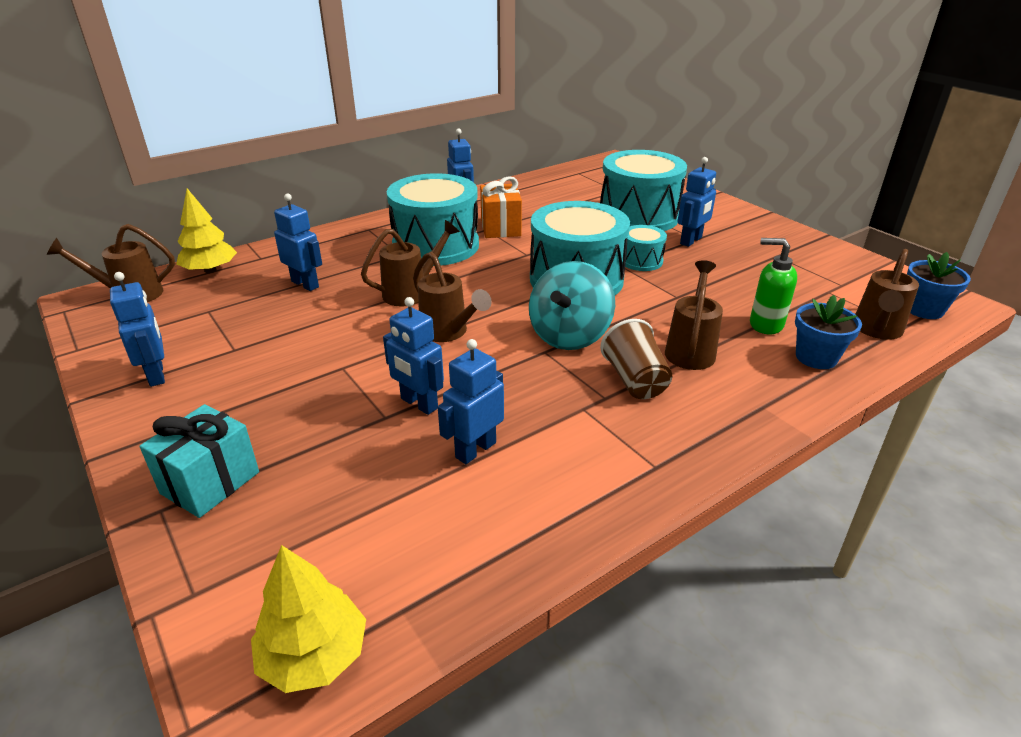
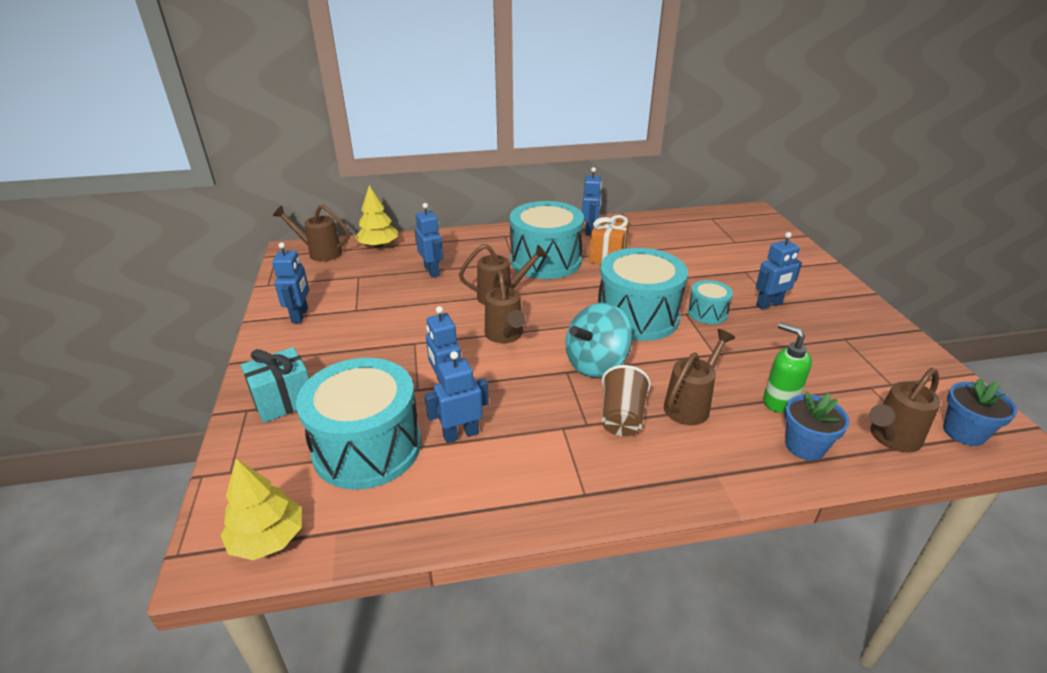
camera: 25 degrees right, 0 degrees up
turquoise drum [600,150,687,231] -> turquoise drum moved to [296,358,421,490]

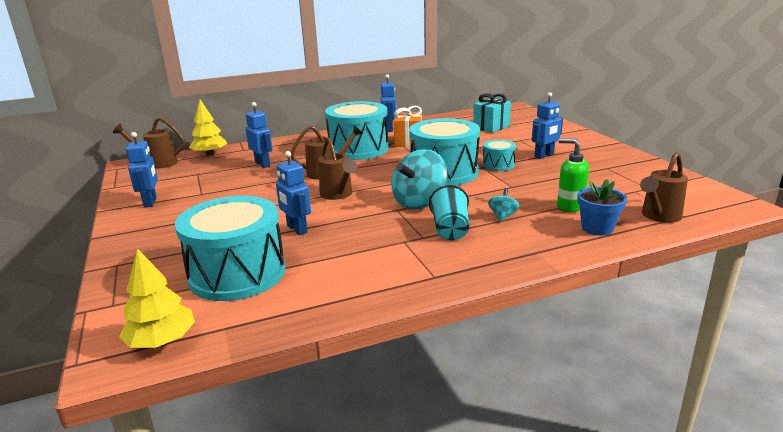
camera: 10 degrees left, 10 degrees down
turquoise gift [241,347,309,423] -> turquoise gift moved to [473,93,511,133]
blue robot [424,351,489,443] -> none
brown cup [602,365,651,436] -> turquoise cup [429,185,469,241]
brown watering can [664,329,735,425] -> turquoise spinning top [488,189,519,222]
blue flower pot [943,378,1017,446] -> none

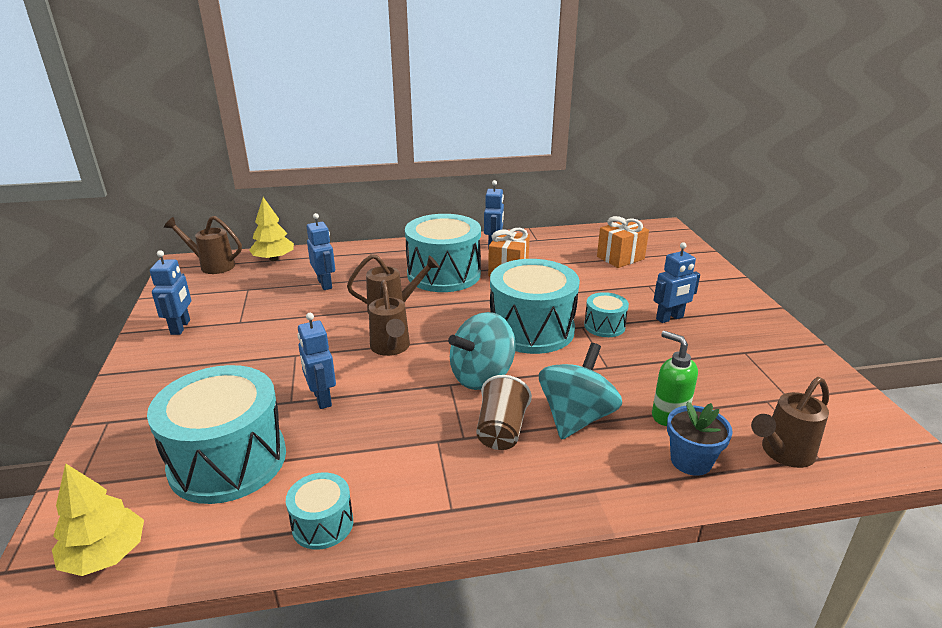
camera: 10 degrees right, 5 degrees up
turquoise cup [429,185,469,241] -> brown cup [476,375,532,450]
turquoise gift [473,93,511,133] -> orange gift [597,216,649,268]
turquoise spinning top [488,189,519,222] -> turquoise spinning top [539,343,622,440], size x2.16
none -> turquoise drum [286,473,353,550]

